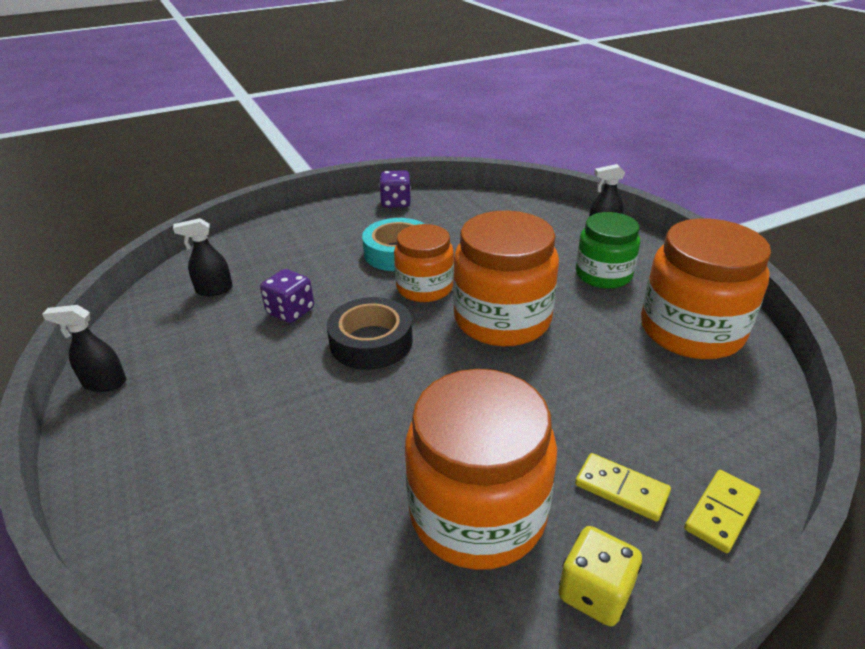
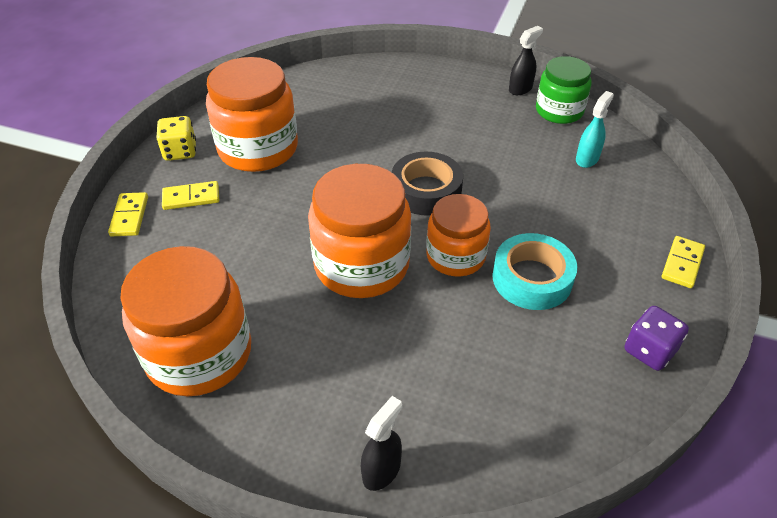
camera: 135 degrees right, 10 degrees up
black spray bottle [173,218,233,296] -> turquoise spray bottle [576,91,614,168]
purple dice [260,269,314,323] -> none
green jar [576,212,640,289] -> green jar moved to [536,56,591,124]
none -> yellow domino [662,236,705,288]

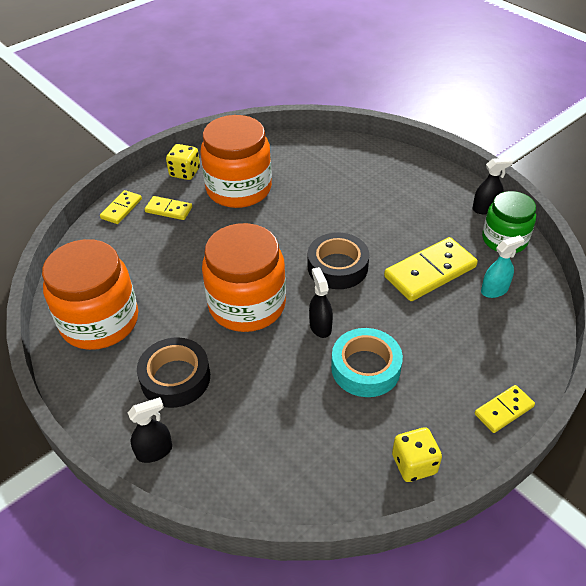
camera: 30 degrees right, 0 degrees up
orange jar [426,194,491,276] -> black spray bottle [309,267,333,338]
purple dice [624,306,689,371] -> yellow dice [392,427,442,482]
none -> black tape [137,337,210,408]
none -> yellow domino [384,237,478,301]

